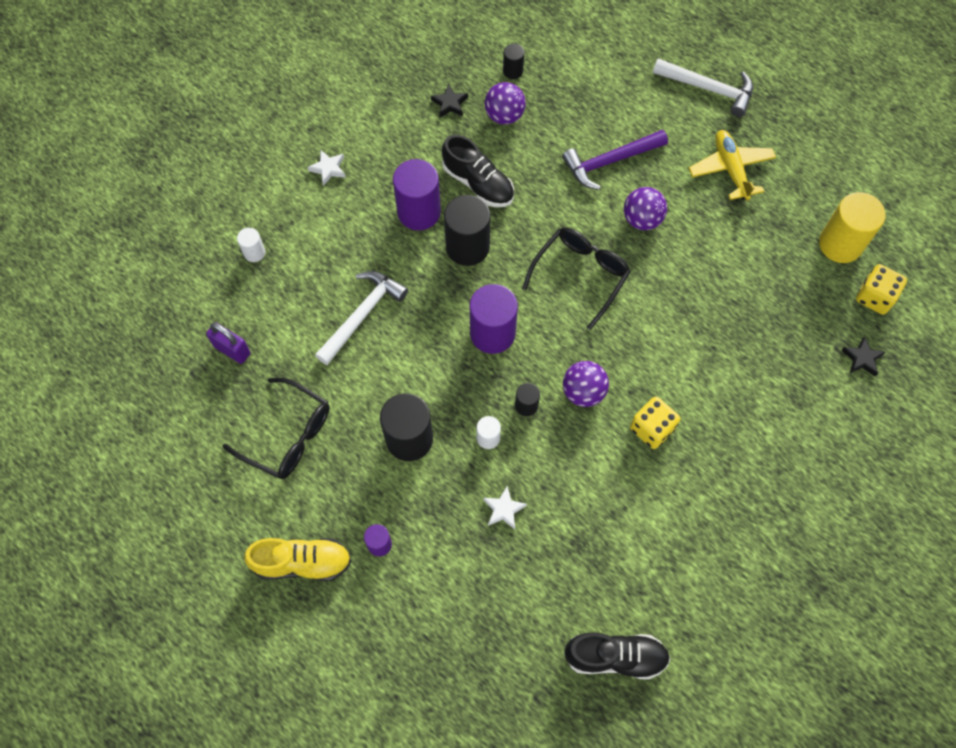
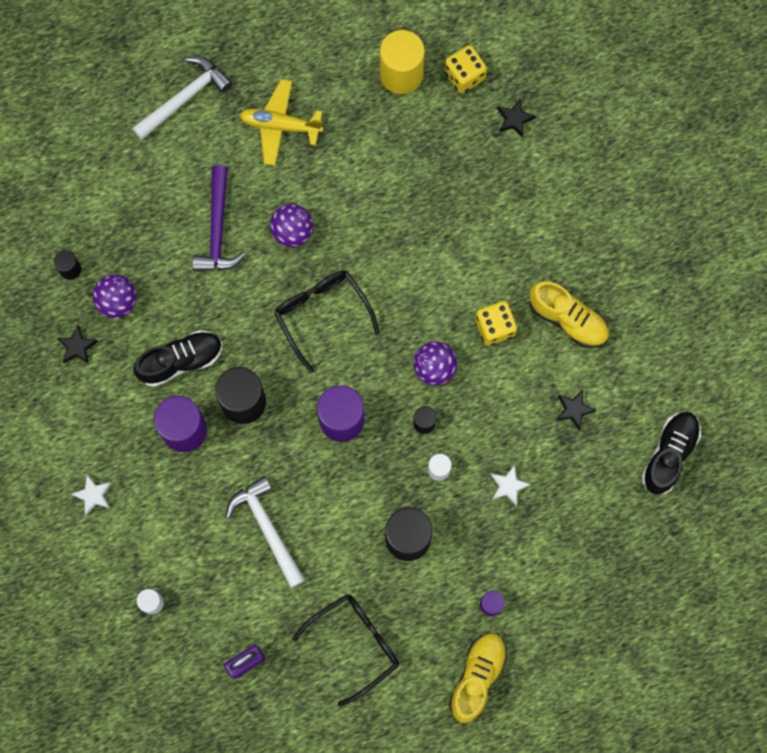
camera: 65 degrees left, 10 degrees up
none -> yellow shoe [529,282,609,348]
none -> black star [556,390,596,430]

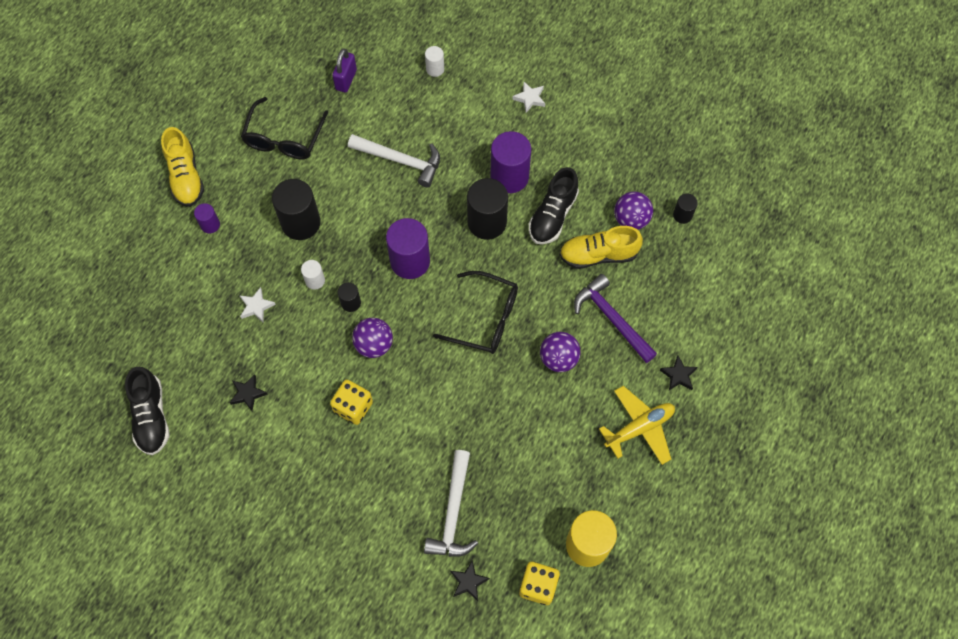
camera: 140 degrees right, 10 degrees down
black star [57,326,98,364] -> black star moved to [660,356,698,390]
white hammer [132,56,232,140] -> white hammer moved to [424,450,478,557]
yellow shoe [529,282,609,348] -> yellow shoe moved to [559,226,643,269]

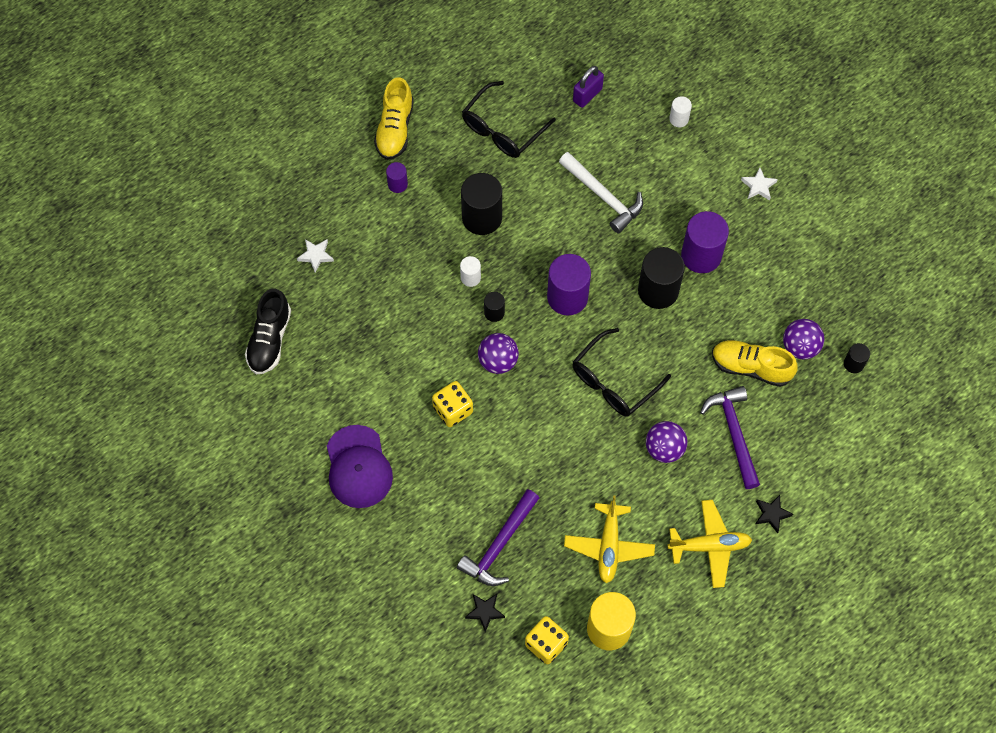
camera: 25 degrees right, 0 degrees up
black star [229,374,268,411] -> none
white star [239,287,276,322] -> white star moved to [297,239,334,273]
white hammer [424,450,478,557] -> purple hammer [457,489,539,586]
black glasses [433,271,518,354] -> black glasses turned 90 degrees clockwise [572,328,671,417]
black shoe [529,167,579,245] -> none
none -> purple cap [327,425,393,508]
none -> yellow plane [564,496,655,583]

